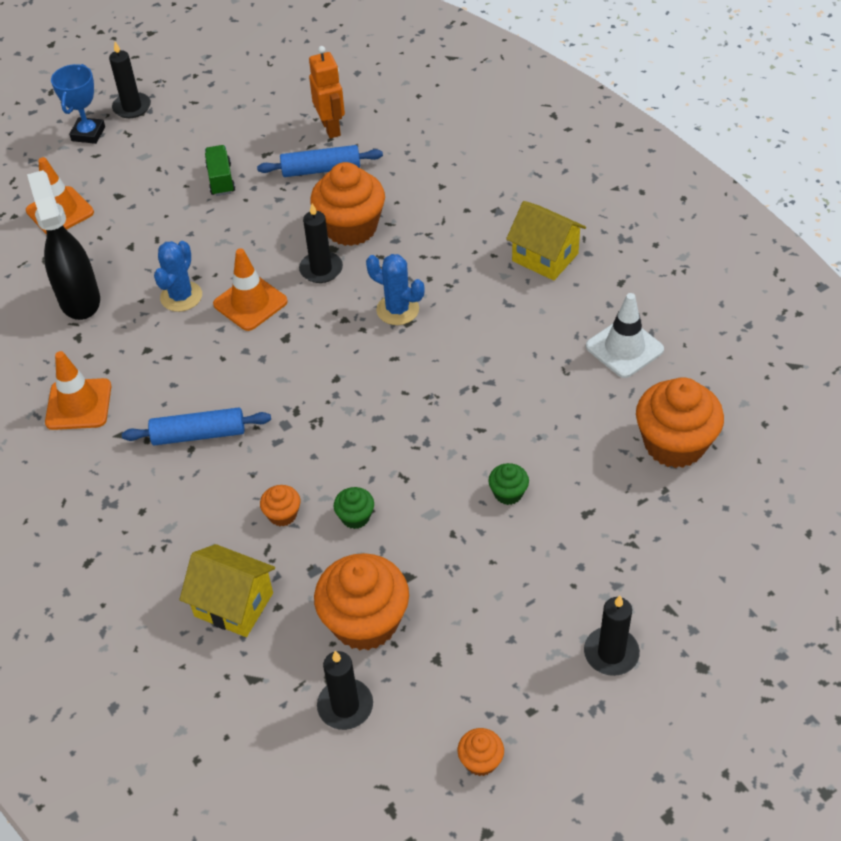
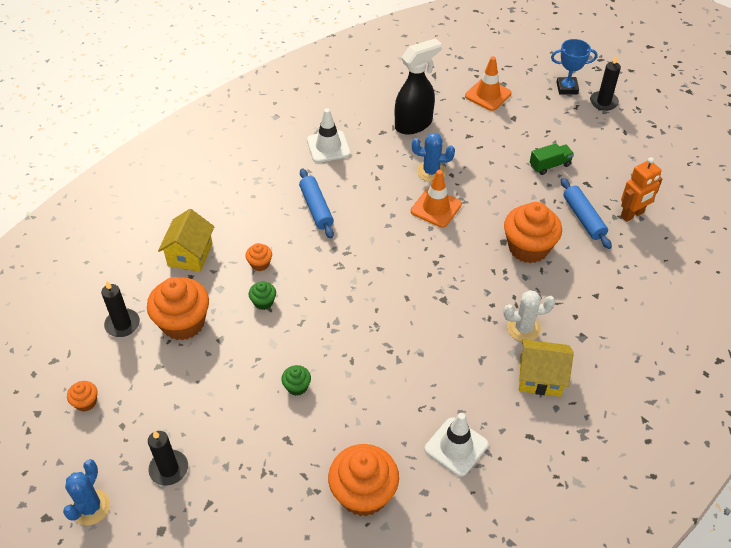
camera: 75 degrees right, 0 degrees up
orange traffic cone [45,351,111,430] -> white traffic cone [307,108,351,163]
black candle [299,203,343,283] -> none
blue cactus [366,254,425,325] -> blue cactus moved to [63,459,110,525]
yellow house [506,201,586,281] -> yellow house turned 75 degrees clockwise [519,339,574,397]
none -> white cactus [503,290,555,342]

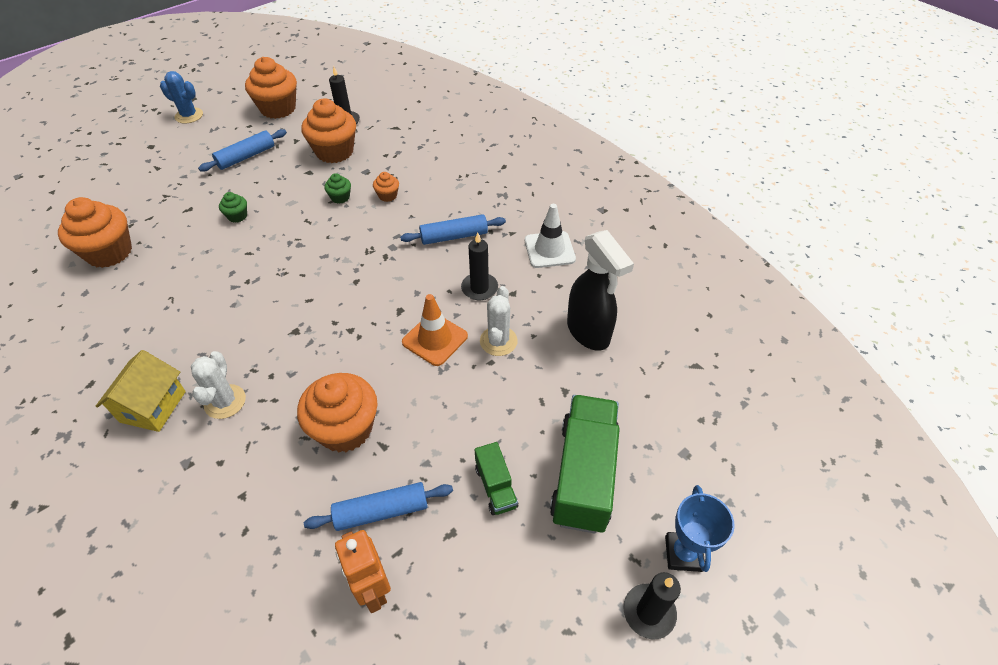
camera: 95 degrees right, 0 degrees up
orange cupcake [67,381,97,412] -> orange cupcake [245,57,297,119], size x2.17
black candle [148,430,188,486] -> black candle moved to [461,233,498,300]
yellow house [158,209,214,272] -> none
blue cactus [412,133,455,182] -> white cactus [480,286,518,356]
white traffic cone [425,413,488,477] -> none
orange traffic cone [465,56,512,111] -> none
none -> blue rolling pin [198,129,287,172]
none -> green truck [550,395,620,534]

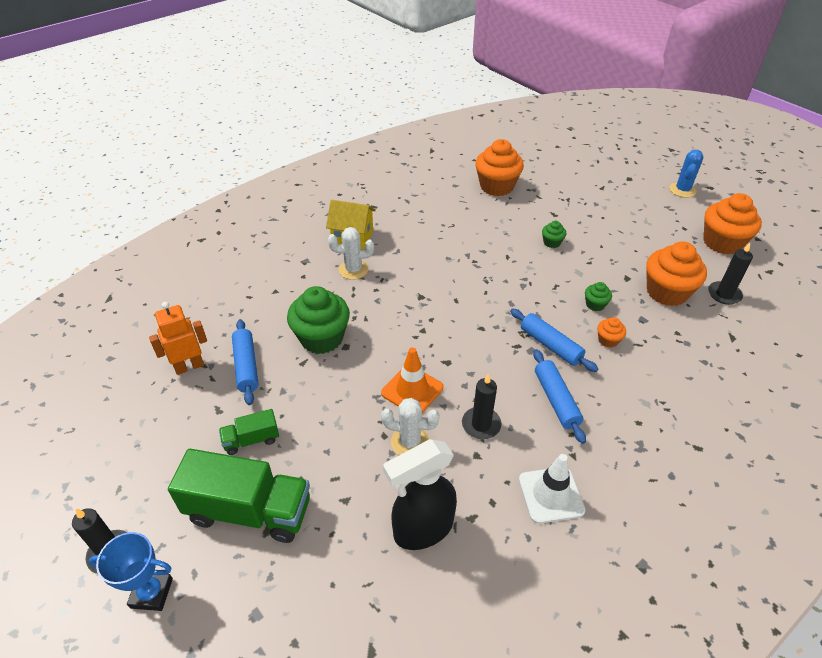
camera: 90 degrees right, 5 degrees down
blue rolling pin [198,129,287,172] -> blue rolling pin moved to [510,308,598,372]
orange cupcake [297,373,378,452] -> green cupcake [287,286,350,354]

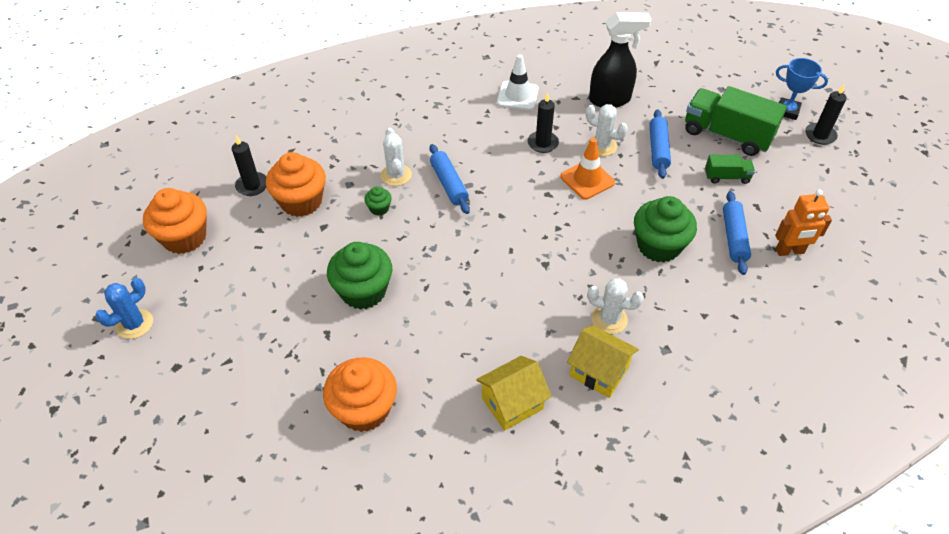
camera: 160 degrees left, 5 degrees up
blue rolling pin [533,349,586,444] -> blue rolling pin moved to [649,109,671,179]
green cupcake [542,221,566,248] -> green cupcake [327,242,392,310], size x2.17
orange cupcake [597,317,626,348] -> white cactus [381,128,412,186]
none -> yellow house [476,356,552,431]

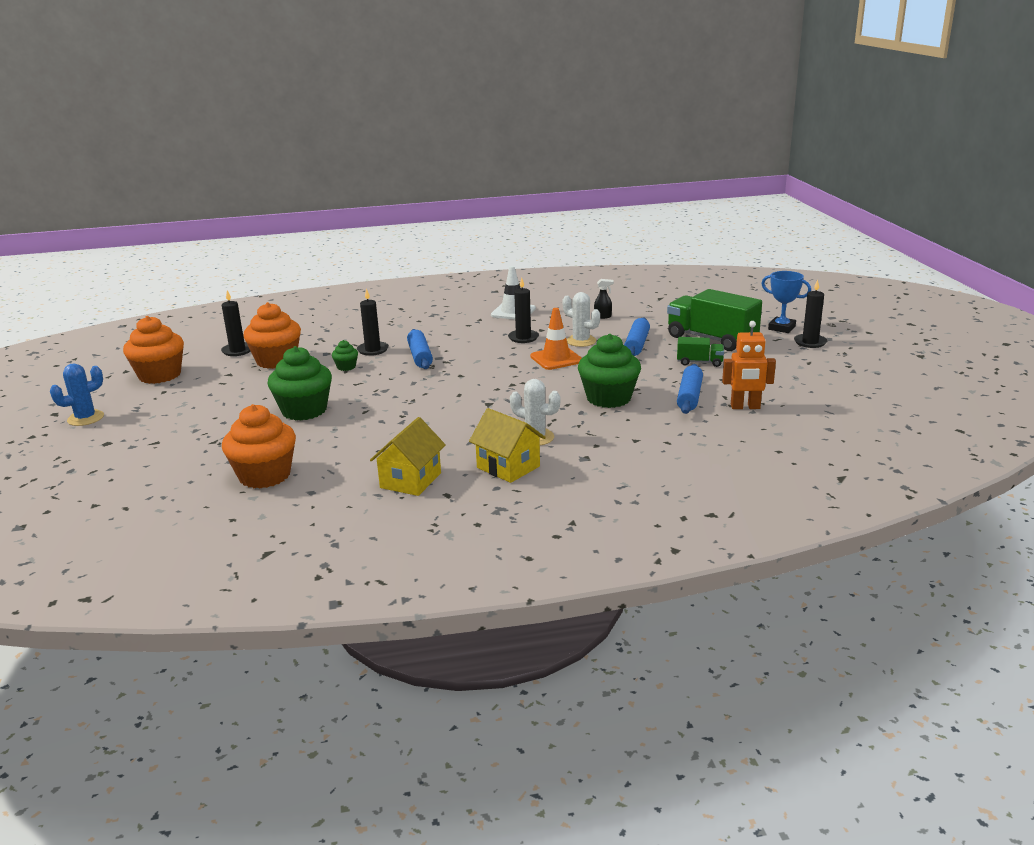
camera: 10 degrees right, 25 degrees down
white cactus [381,128,412,186] -> black candle [357,288,389,356]
yellow house [476,356,552,431] -> yellow house turned 45 degrees counterclockwise [370,417,446,496]
black spray bottle [589,12,652,108] -> black spray bottle [594,279,614,319], size x0.41

